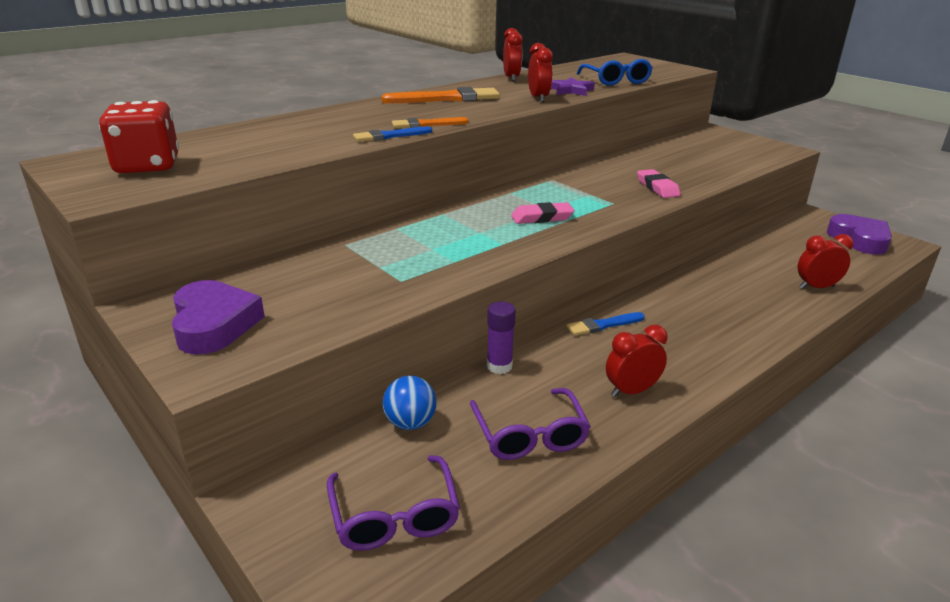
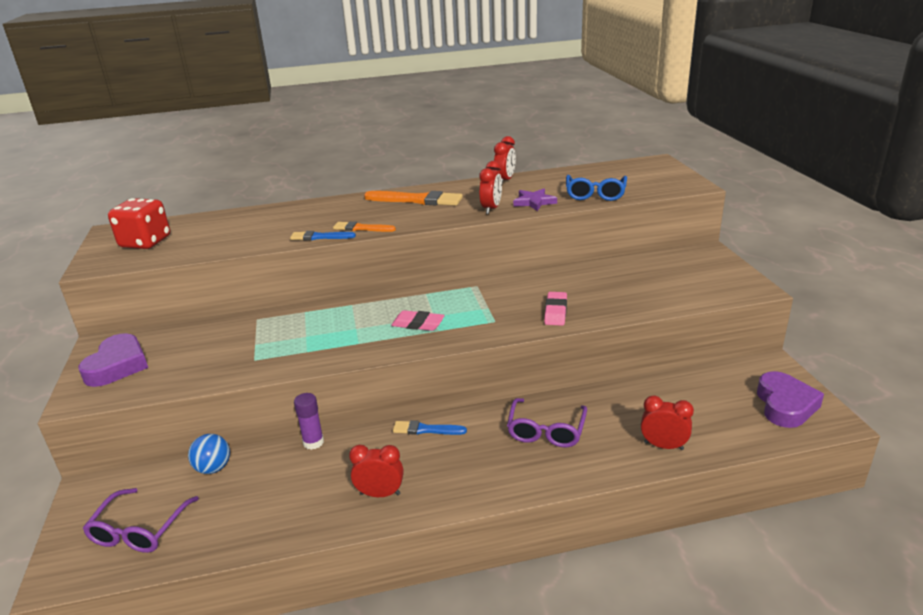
camera: 30 degrees right, 0 degrees up
purple glasses [470,388,591,460] -> purple glasses moved to [507,398,587,447]

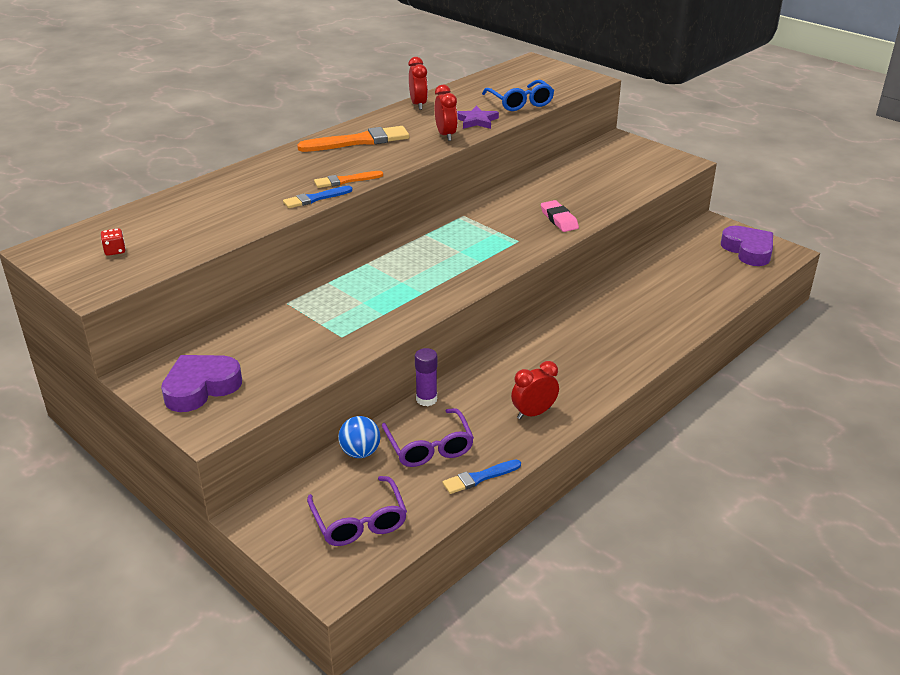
camera: 35 degrees left, 5 degrees up
purple heart [78,333,148,387] -> purple heart turned 105 degrees counterclockwise [161,355,242,412]
red dice [108,198,170,249] -> red dice [101,228,126,256], size x0.41
pink eraser [391,310,445,331] -> none
blue brush [393,420,467,435] -> blue brush moved to [443,459,521,494]
purple glasses [507,398,587,447] -> purple glasses moved to [382,408,474,467]
red clock [641,395,694,450] -> none

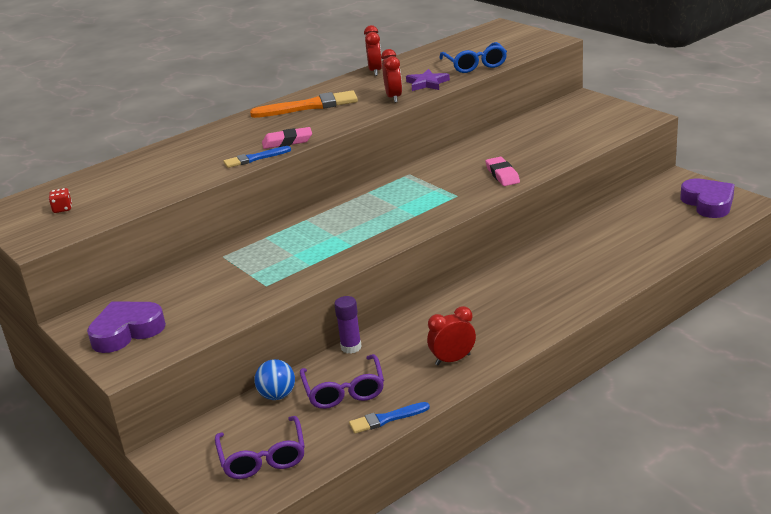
camera: 10 degrees right, 5 degrees down
orange brush [314,171,383,188] -> pink eraser [262,127,312,149]

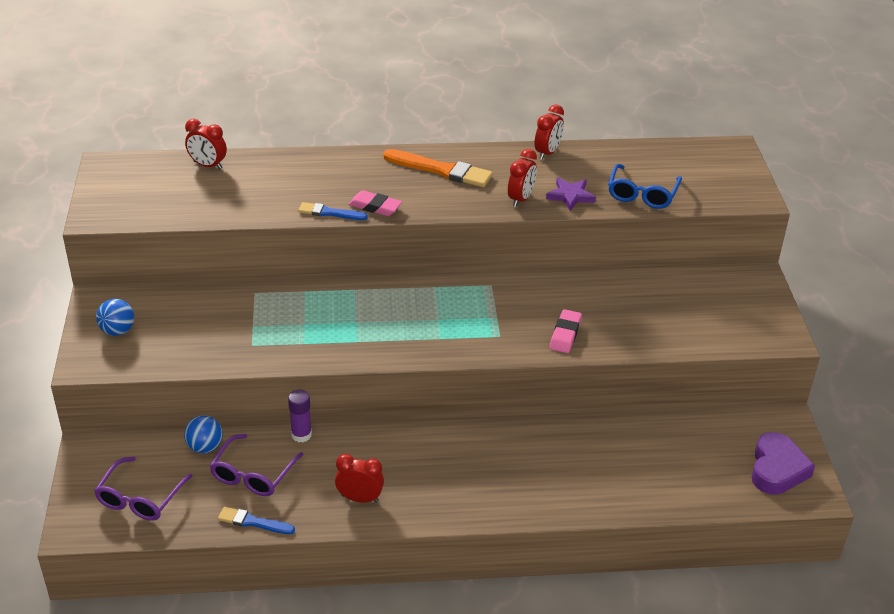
camera: 30 degrees right, 10 degrees up
red dice [49,188,72,213] -> none
purple heart [87,302,166,353] -> blue ball [96,299,134,336]
none -> red clock [185,119,227,169]

